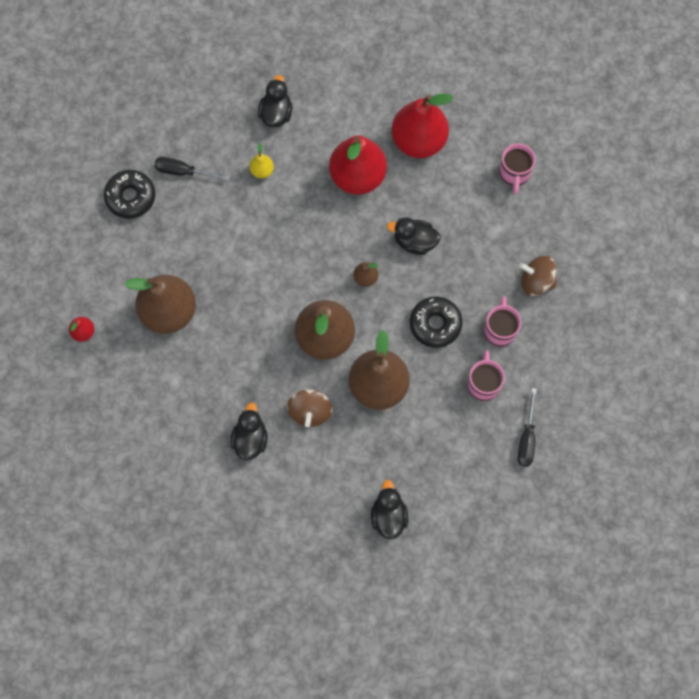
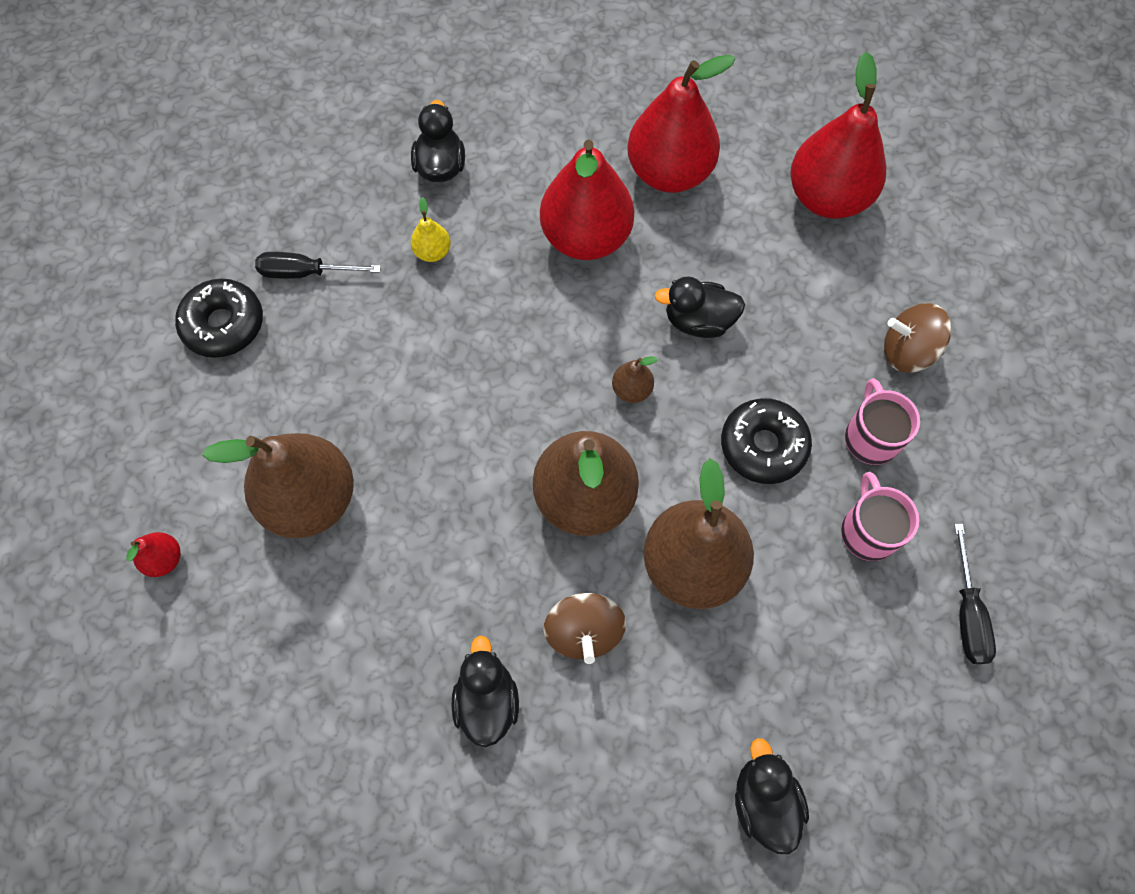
camera: 10 degrees left, 5 degrees down
pink mug [499,144,536,195] -> red pear [790,52,886,219]

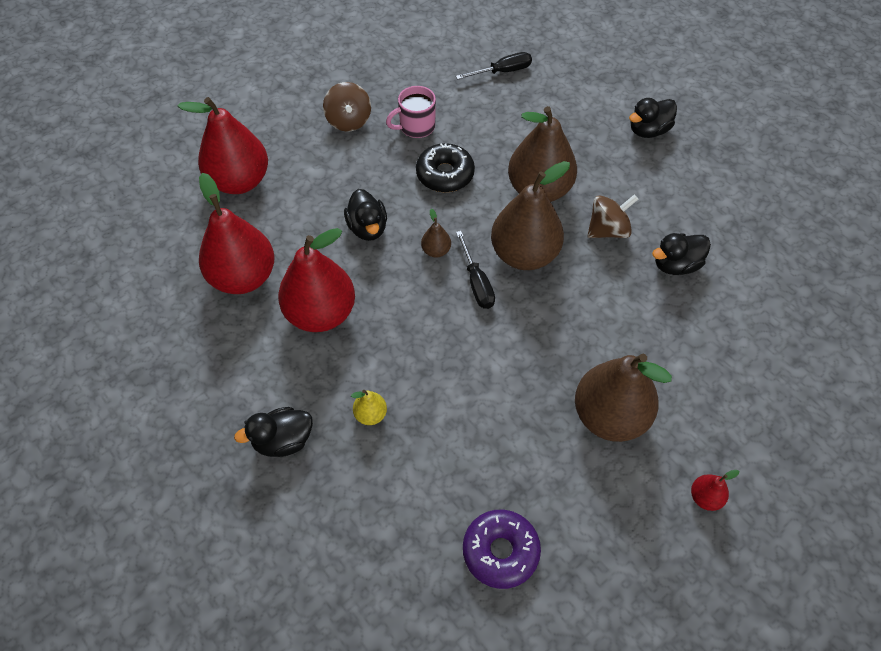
camera: 110 degrees left, 10 degrees down
black donut [175,278,263,358] -> purple donut [463,510,541,589]
black screwdriver [255,252,381,279] -> black screwdriver moved to [456,231,495,309]
pink mug [841,472,919,561] -> none

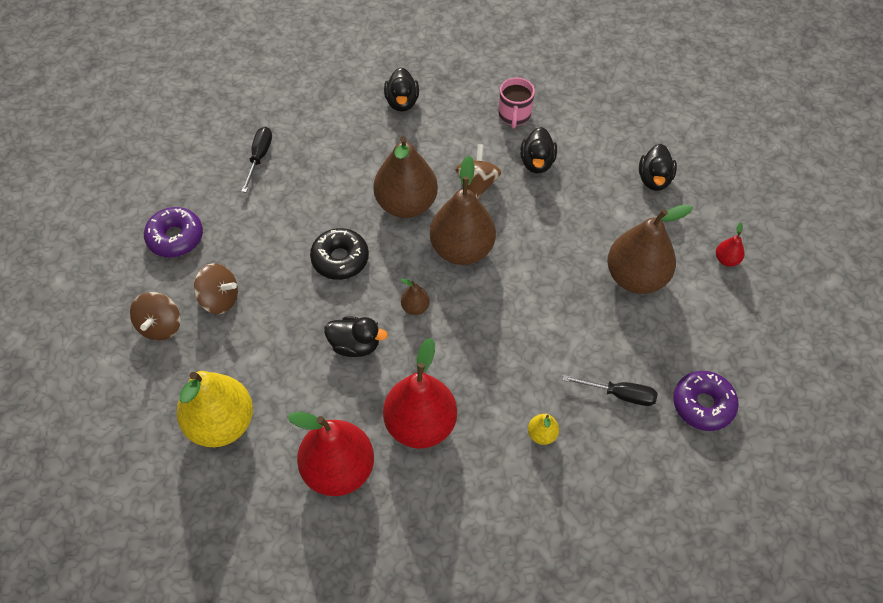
camera: 60 degrees left, 0 degrees up
red pear [178,97,268,194] -> yellow pear [177,371,253,447]
black duck [234,407,313,457] -> black duck moved to [639,144,677,191]
pink mug [386,86,436,138] -> pink mug moved to [498,78,535,129]
black screwdriver [456,231,495,309] -> black screwdriver moved to [563,375,657,406]
none -> brown spinning top [130,292,181,340]
none -> purple donut [144,207,203,257]

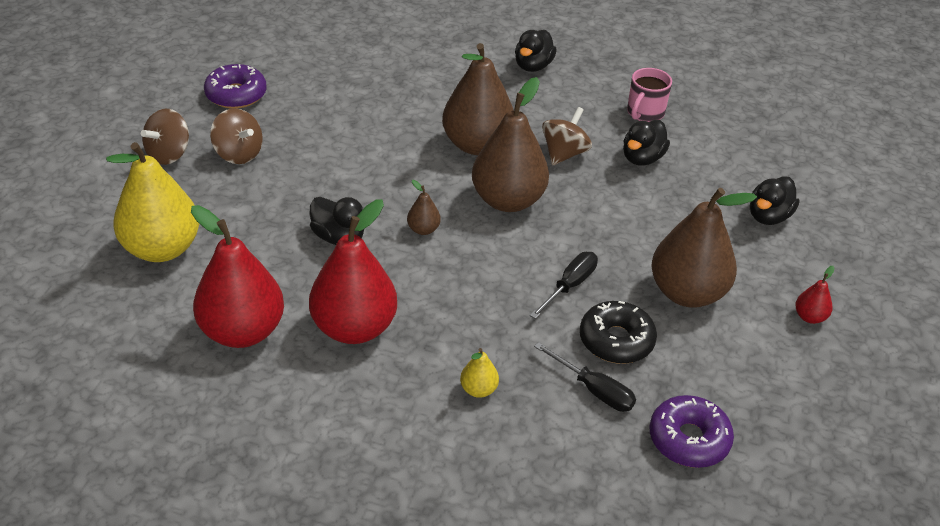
camera: 25 degrees right, 15 degrees down
black screwdriver [241,127,272,192] -> black screwdriver moved to [530,252,598,319]
black donut [310,228,369,280] -> black donut moved to [580,301,657,364]

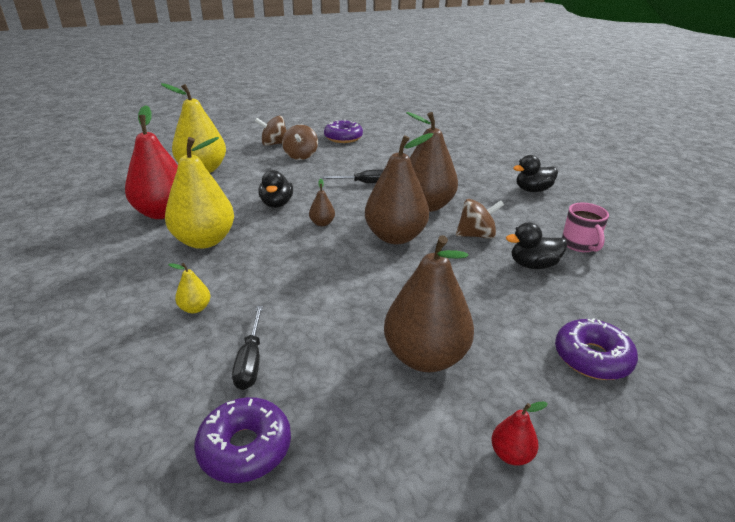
camera: 50 degrees right, 10 degrees down
red pear [309,199,397,344] -> yellow pear [165,137,234,249]
black screwdriver [530,252,598,319] -> black screwdriver moved to [320,170,384,183]
black donut [580,301,657,364] -> none
pink mug [627,68,672,122] -> pink mug turned 90 degrees counterclockwise [562,203,609,252]
black duck [750,176,800,225] -> purple donut [555,318,638,380]

